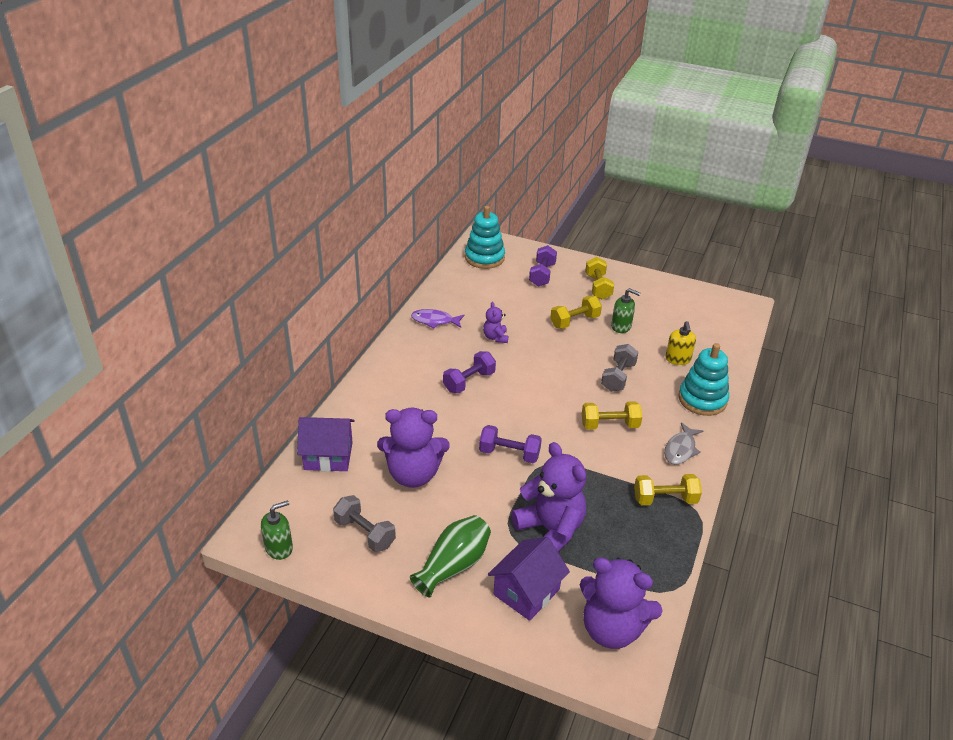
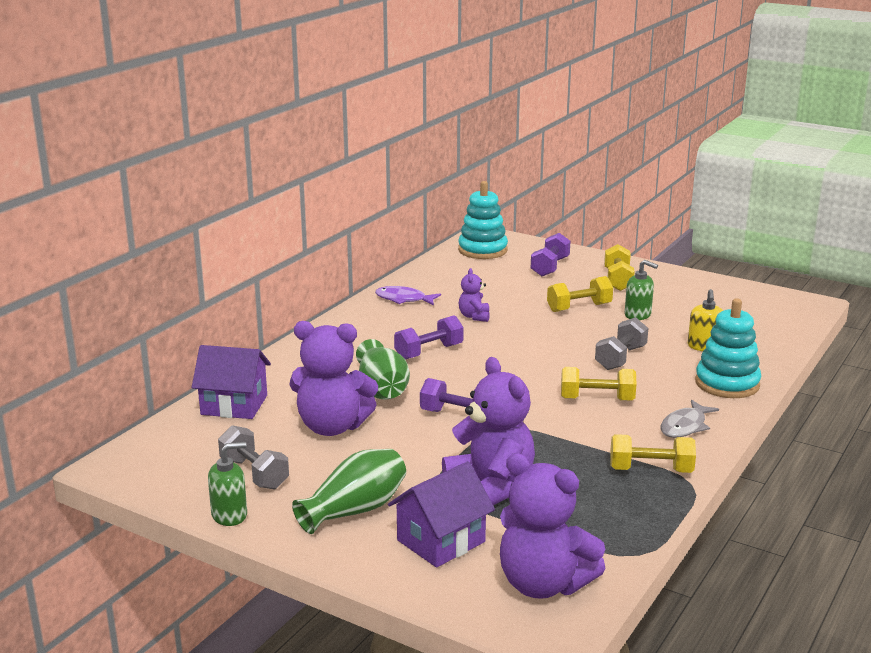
camera: 10 degrees right, 15 degrees down
green soap dispenser [261,500,293,560] -> green soap dispenser moved to [208,442,247,526]
none -> green vase [356,339,410,399]

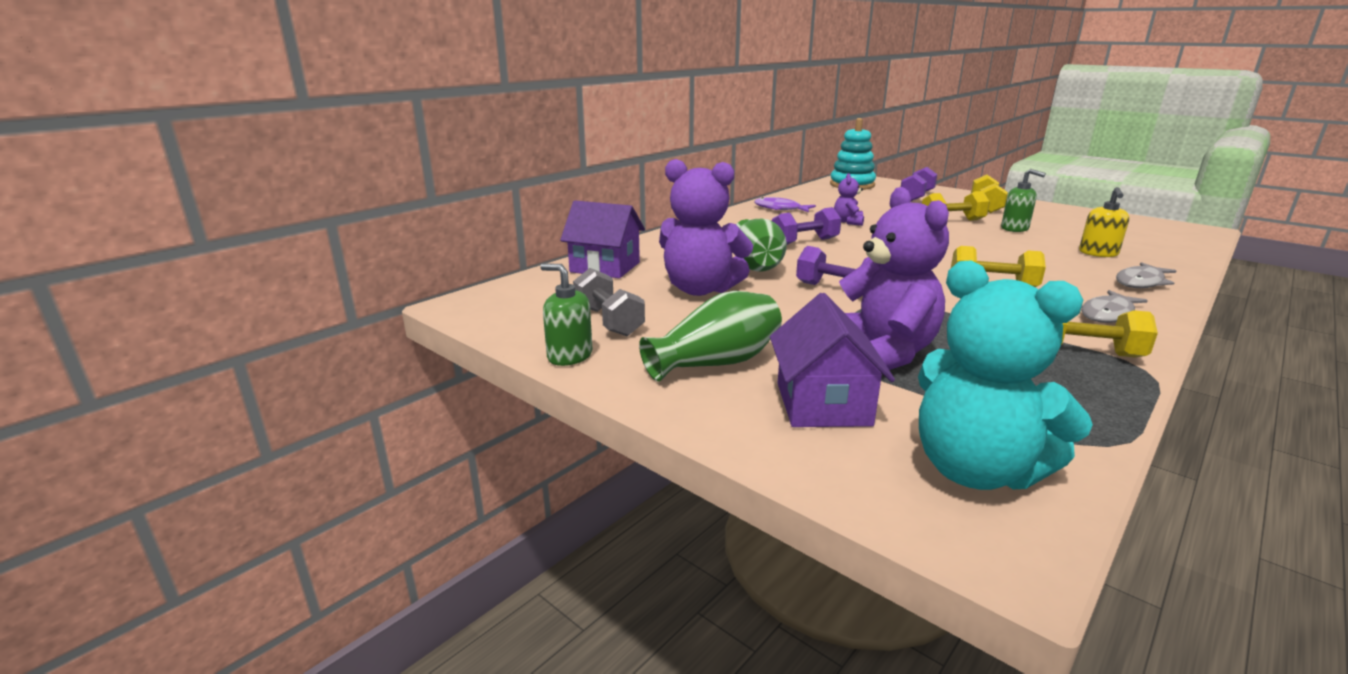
camera: 10 degrees right, 0 degrees up
green soap dispenser [208,442,247,526] -> green soap dispenser turned 135 degrees counterclockwise [540,263,592,366]
purple house [388,461,495,568] -> purple house turned 60 degrees counterclockwise [770,293,895,427]
purple teddy bear [500,453,605,599] -> turquoise teddy bear [918,261,1093,490]
grey dumbbell [595,317,648,370] -> none
turquoise stacking toy [695,298,761,398] -> grey fish [1116,262,1176,288]

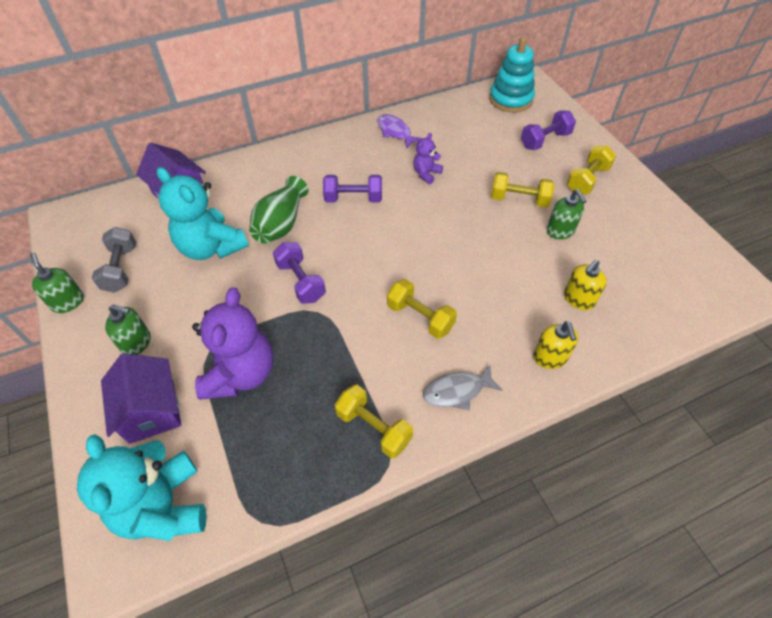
camera: 25 degrees right, 30 degrees up
green vase [639,291,782,382] -> green soap dispenser [105,304,150,355]
purple teddy bear [659,159,753,296] -> turquoise teddy bear [156,167,249,260]
purple house [770,293,895,427] -> purple house turned 45 degrees counterclockwise [101,353,181,444]
grey fish [1116,262,1176,288] -> yellow soap dispenser [533,321,578,369]

